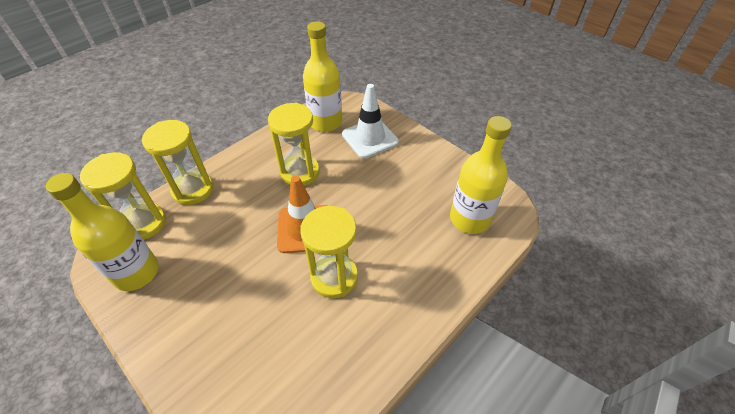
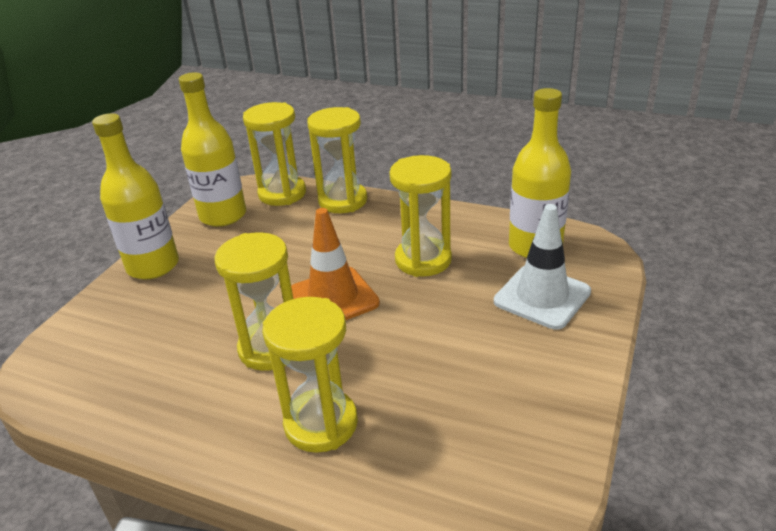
camera: 70 degrees right, 15 degrees down
yellow bottle [450,116,512,234] -> yellow bottle moved to [92,113,179,280]
none -> yellow hourglass [262,297,358,453]

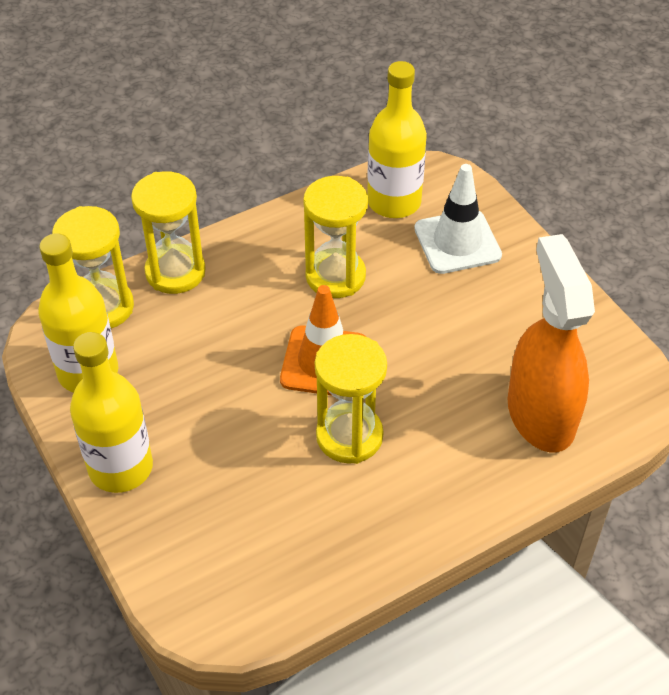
camera: 55 degrees left, 15 degrees up
yellow hourglass [262,297,358,453] -> none
none -> orange spray bottle [507,234,595,453]

